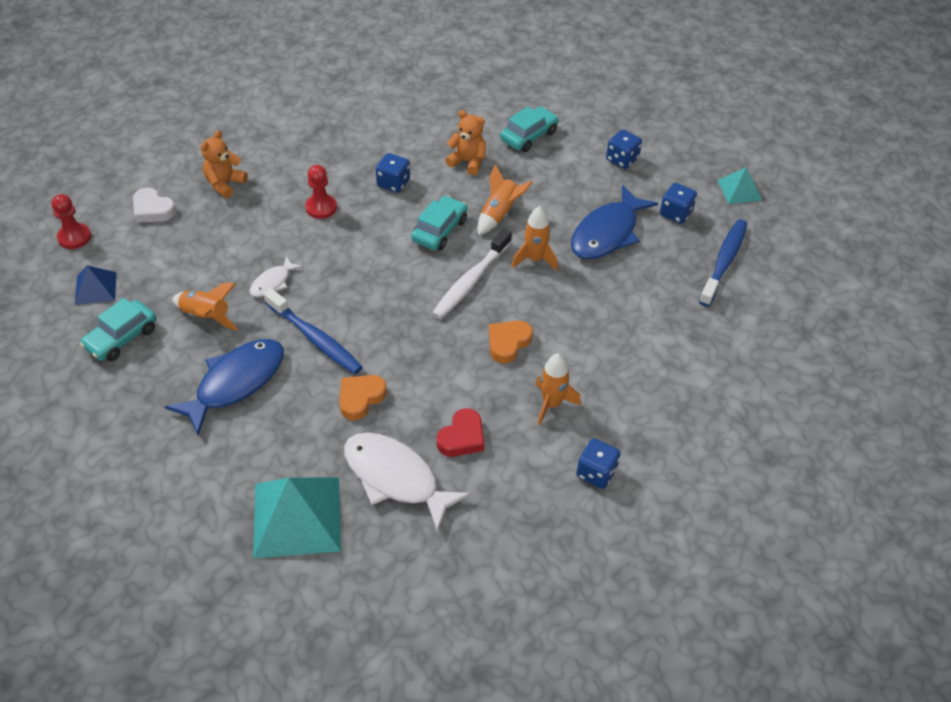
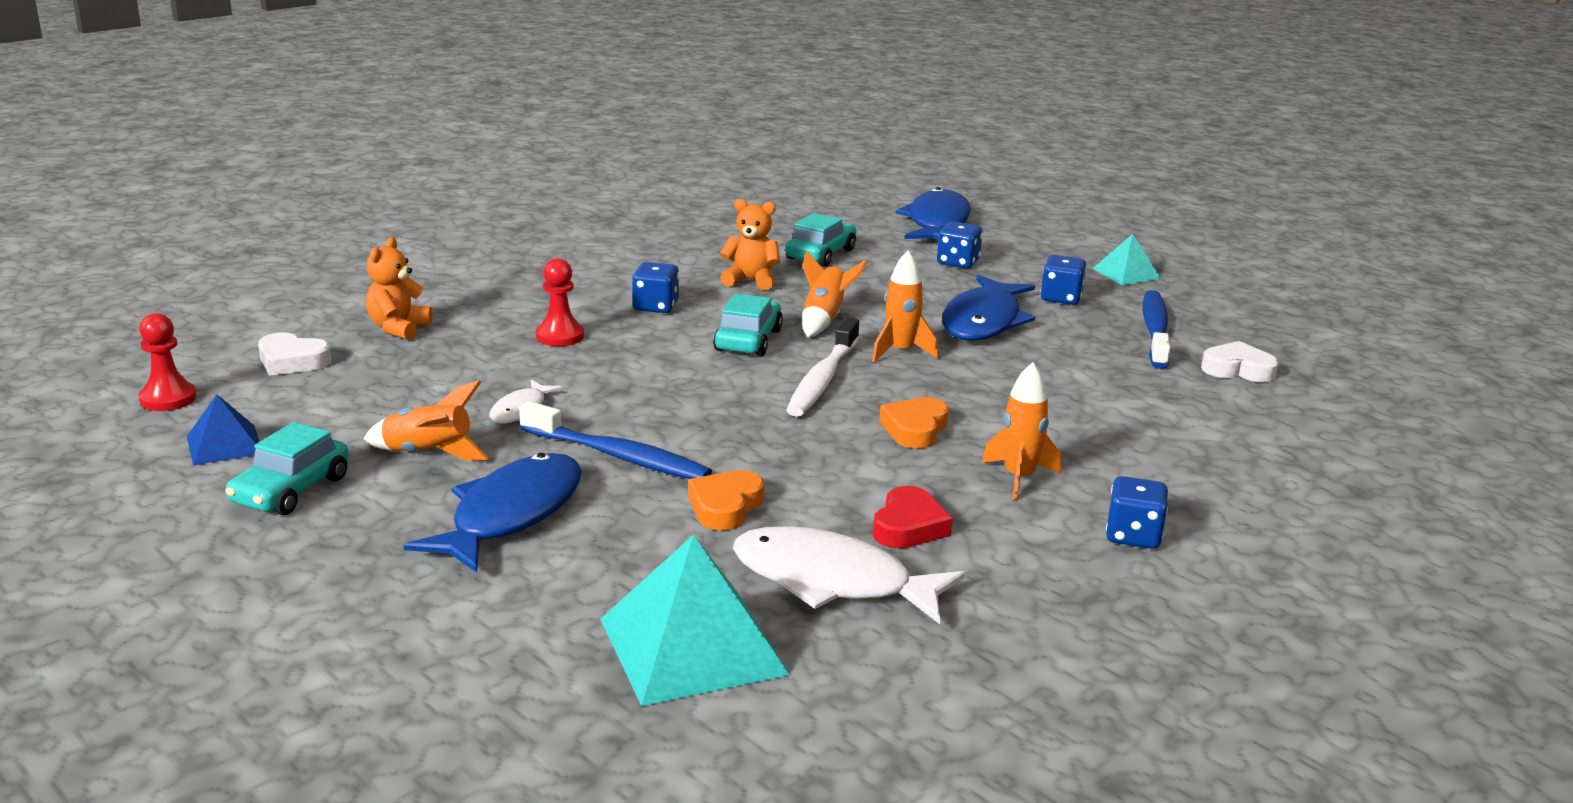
camera: 15 degrees left, 25 degrees down
none -> blue fish [896,187,971,239]
none -> white heart [1201,341,1279,382]

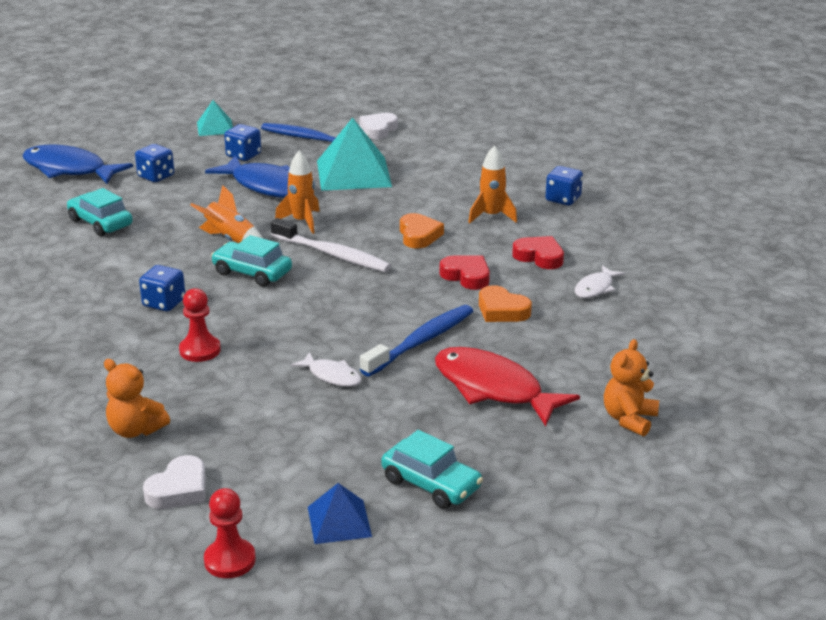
camera: 75 degrees left, 5 degrees up
orange rocket [364,380,489,461] -> none
blue fish [404,453,582,573] -> red fish [435,347,580,426]
turquoise pyramid [600,535,790,706] -> turquoise pyramid moved to [317,118,392,191]
orange teddy bear [720,199,780,291] -> orange teddy bear moved to [604,339,659,436]
white fish [733,526,966,624] -> white fish [575,265,625,298], size x0.51
orange heart [879,397,949,449] -> orange heart turned 135 degrees counterclockwise [400,213,444,248]
none -> red heart [439,255,490,290]

